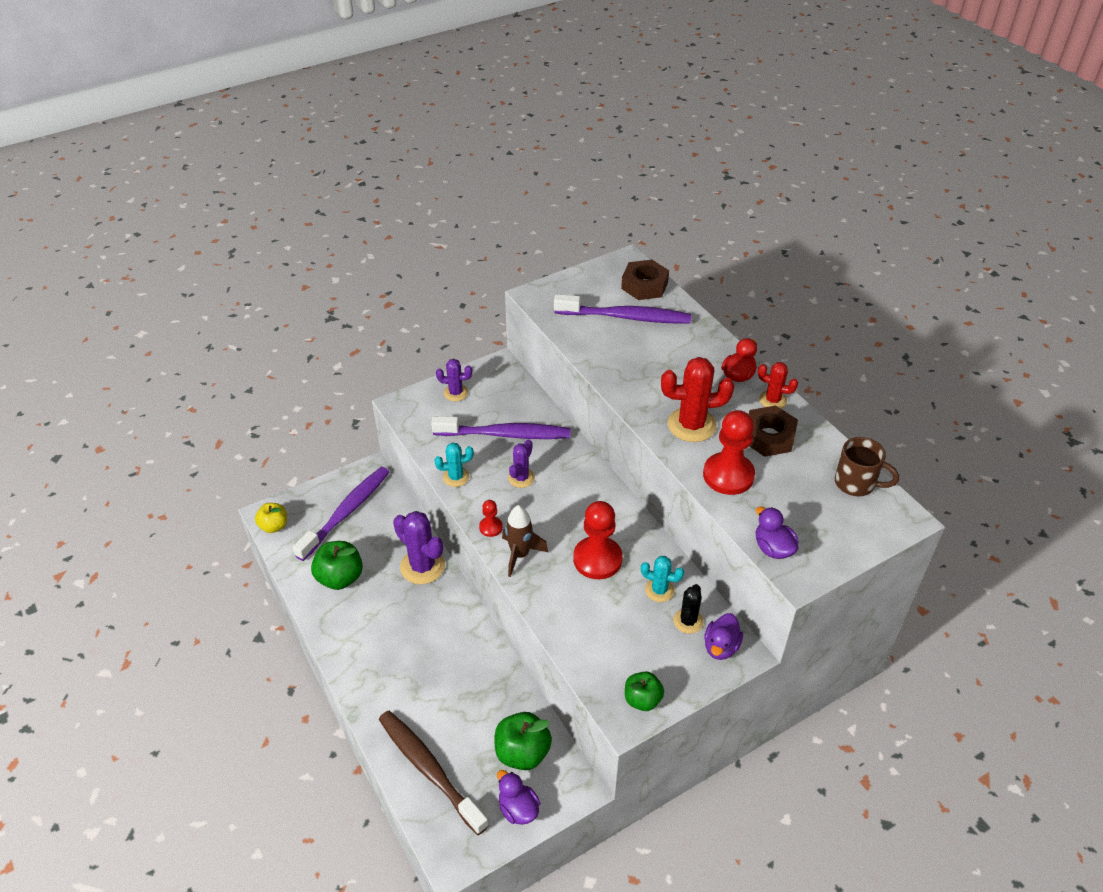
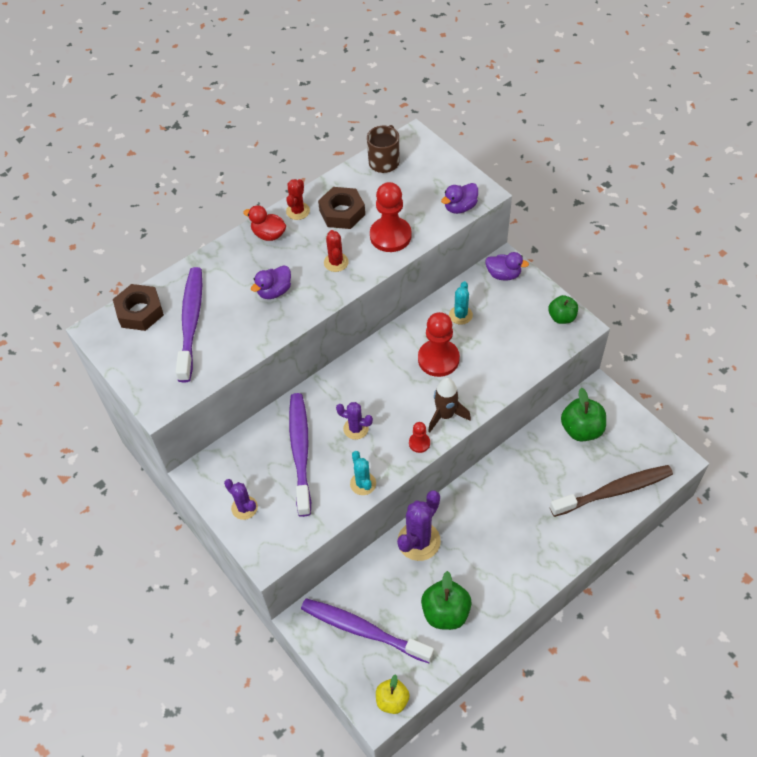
camera: 95 degrees left, 10 degrees up
brown toothbrush [379,711,489,835] -> brown toothbrush turned 150 degrees counterclockwise [550,465,673,517]
purple cactus [436,359,472,401] -> purple cactus turned 45 degrees counterclockwise [224,479,258,520]
purple duck [497,770,540,825] -> purple duck moved to [251,265,291,299]
red cactus [661,357,734,442] -> red cactus [324,230,349,272], size x0.58
black cactus [673,584,704,634] -> none

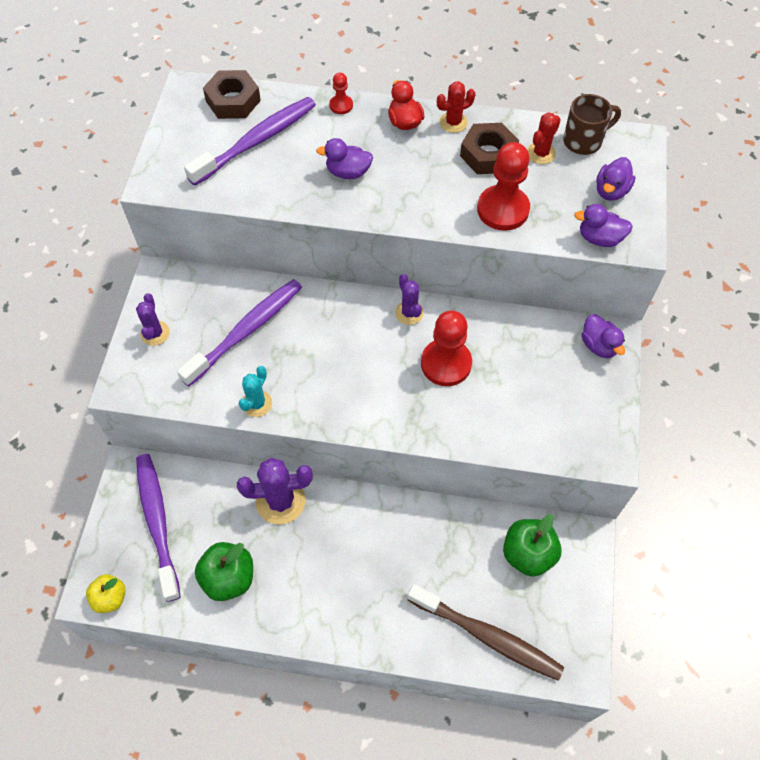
camera: 45 degrees right, 5 degrees up
red cactus [324,230,349,272] -> red cactus moved to [527,113,561,164]
purple cactus [336,402,373,440] -> purple cactus moved to [395,274,424,325]
red pawn [409,422,430,453] -> red pawn moved to [329,73,353,114]
brown rocket [428,378,471,432] -> none
turquoise cactus [449,281,473,325] -> none
green apple [548,295,578,324] -> none
none -> purple duck [596,157,635,201]

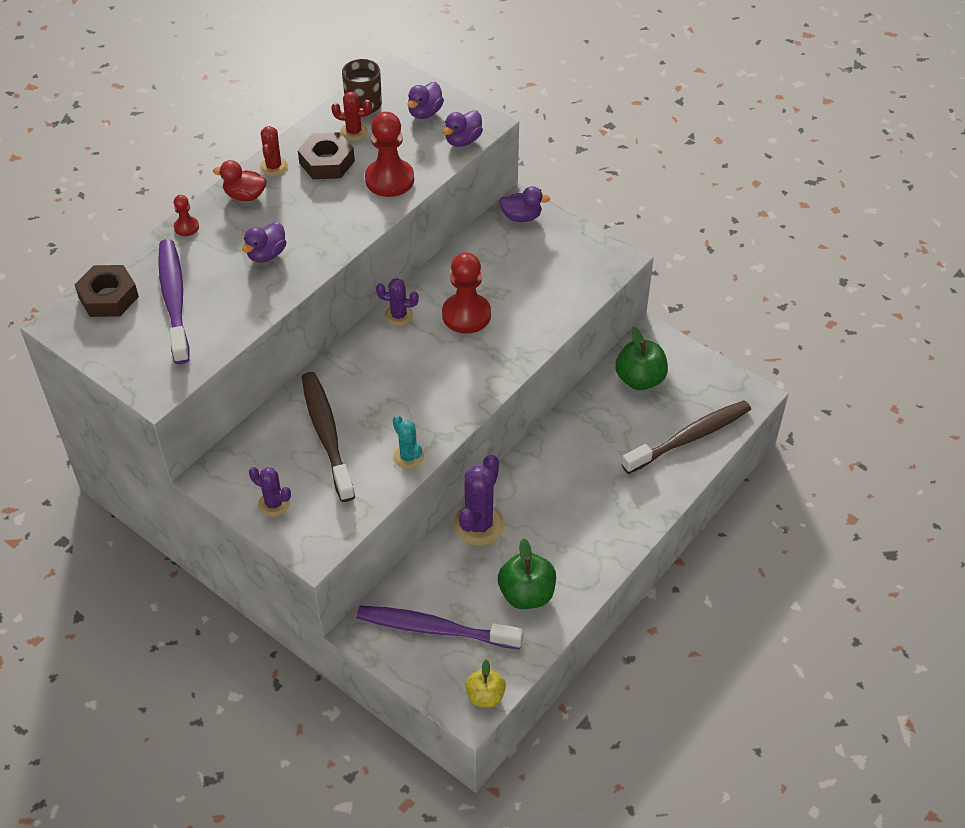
camera: 60 degrees left, 10 degrees down
purple toothbrush [177,279,302,387] -> brown toothbrush [302,372,355,502]
red cactus [527,113,561,164] -> red cactus turned 60 degrees counterclockwise [331,91,372,141]
purple duck [596,157,635,201] -> purple duck turned 60 degrees clockwise [408,82,444,119]

